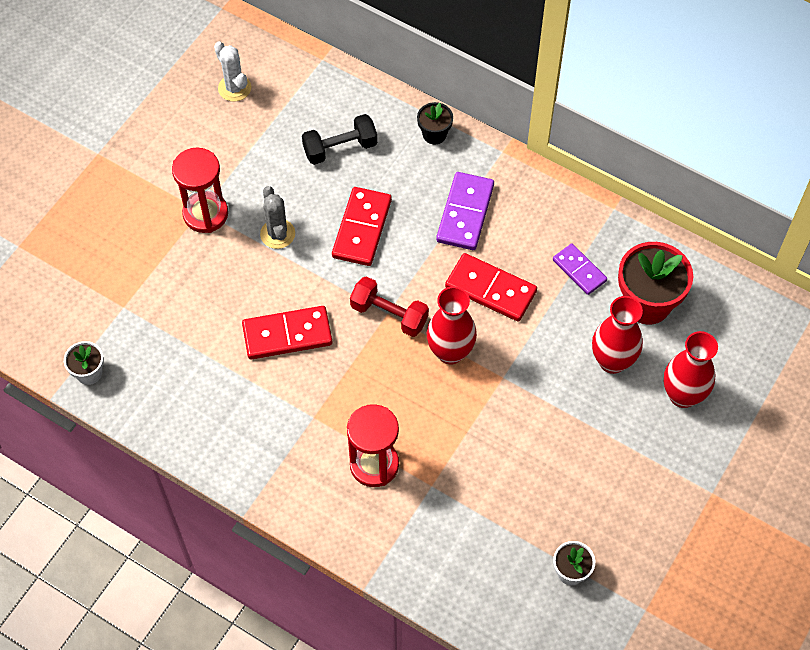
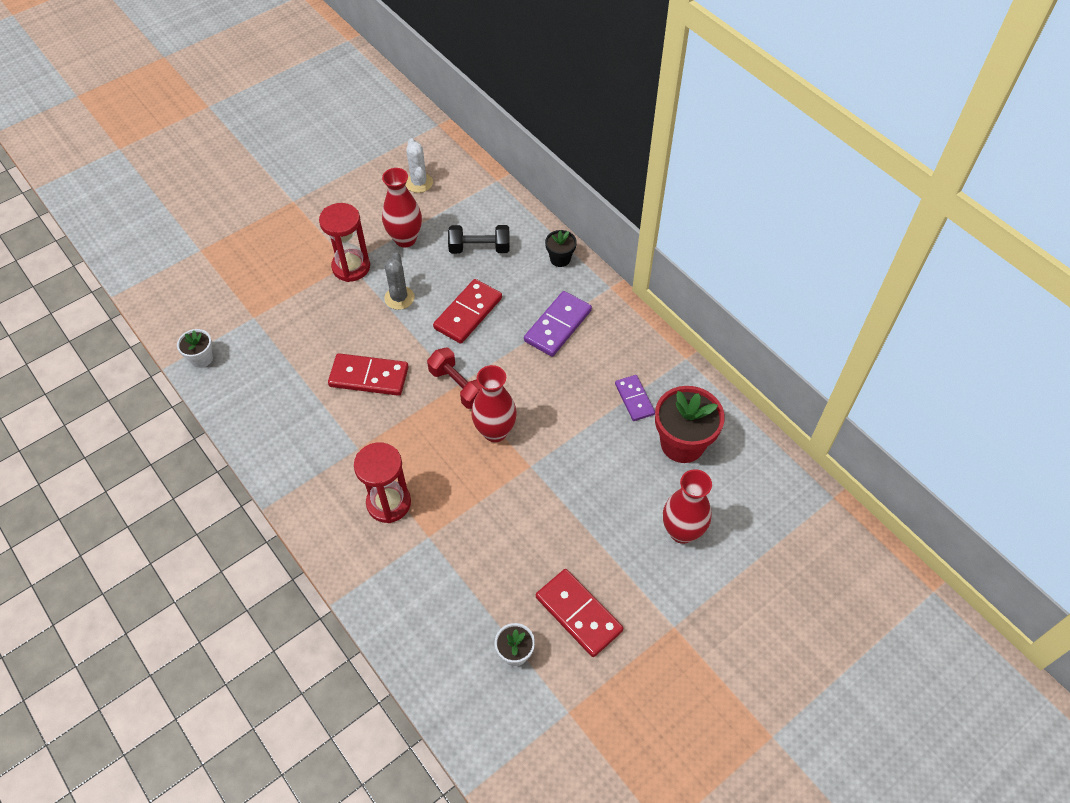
camera: 20 degrees right, 5 degrees down
red domino [445,253,537,322] -> red domino moved to [536,569,623,657]
red vase [592,296,643,374] -> red vase moved to [382,168,422,247]

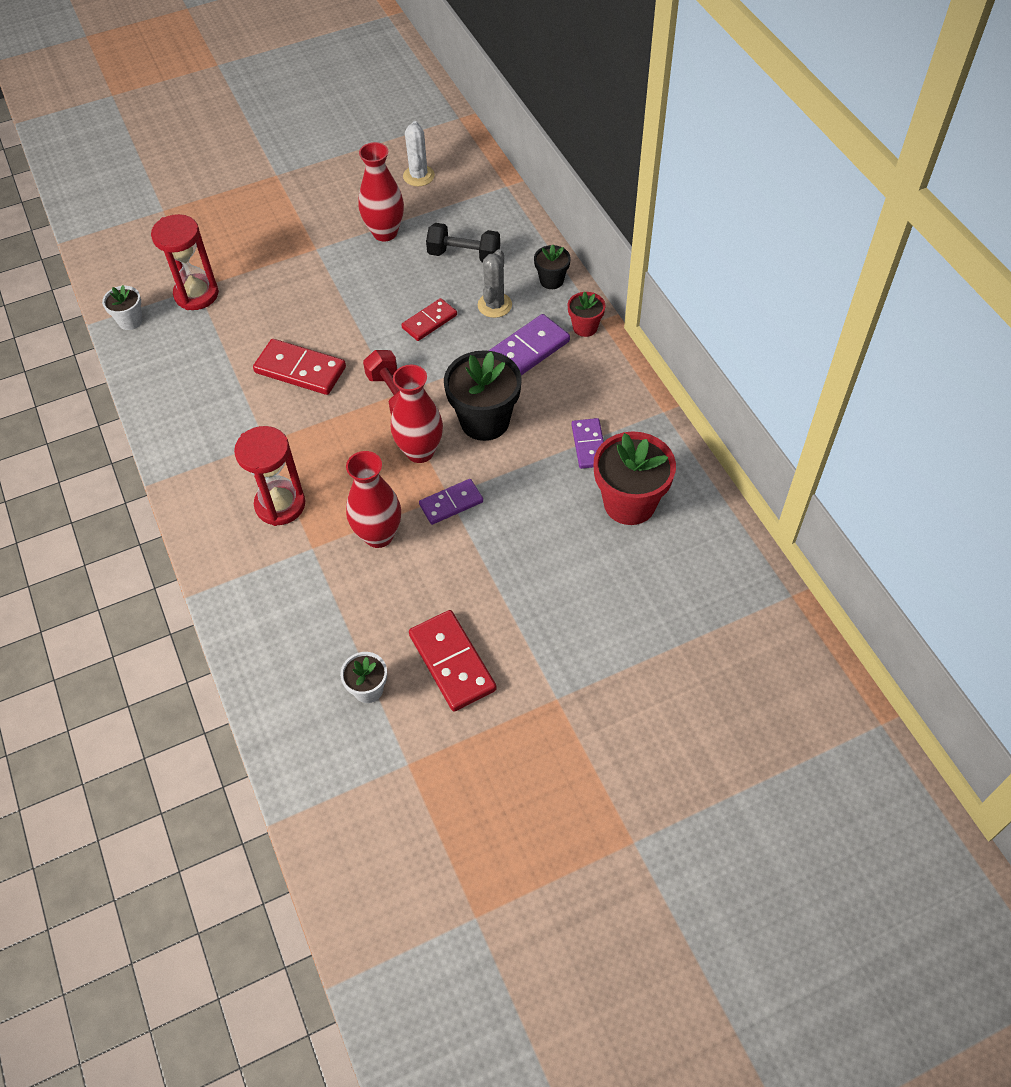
camera: 15 degrees right, 0 degrees up
red hourglass [319,203,370,282] -> red hourglass moved to [151,214,219,310]
grey cactus [384,252,414,310] -> grey cactus moved to [478,249,512,318]
red domino [433,279,502,344] -> red domino [401,298,457,341], size x0.64
red vase [663,469,712,544] -> red vase moved to [346,451,401,548]
none -> purple domino [419,479,483,525]
none -> black flower pot [444,350,522,441]
none -> red flower pot [568,291,605,337]

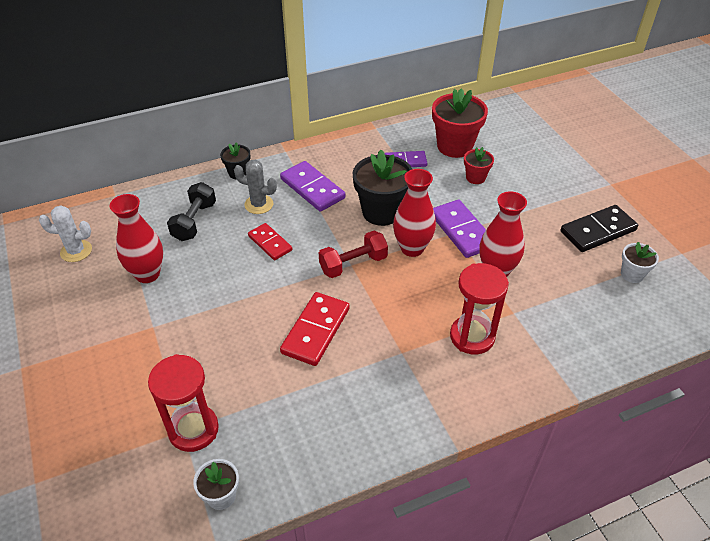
camera: 90 degrees left, 10 degrees down
red domino [409,610,497,712] -> black domino [561,205,638,252]
purple domino [419,479,483,525] -> purple domino [433,200,486,258], size x1.56
red flower pot [568,291,605,337] -> red flower pot moved to [464,147,494,184]

